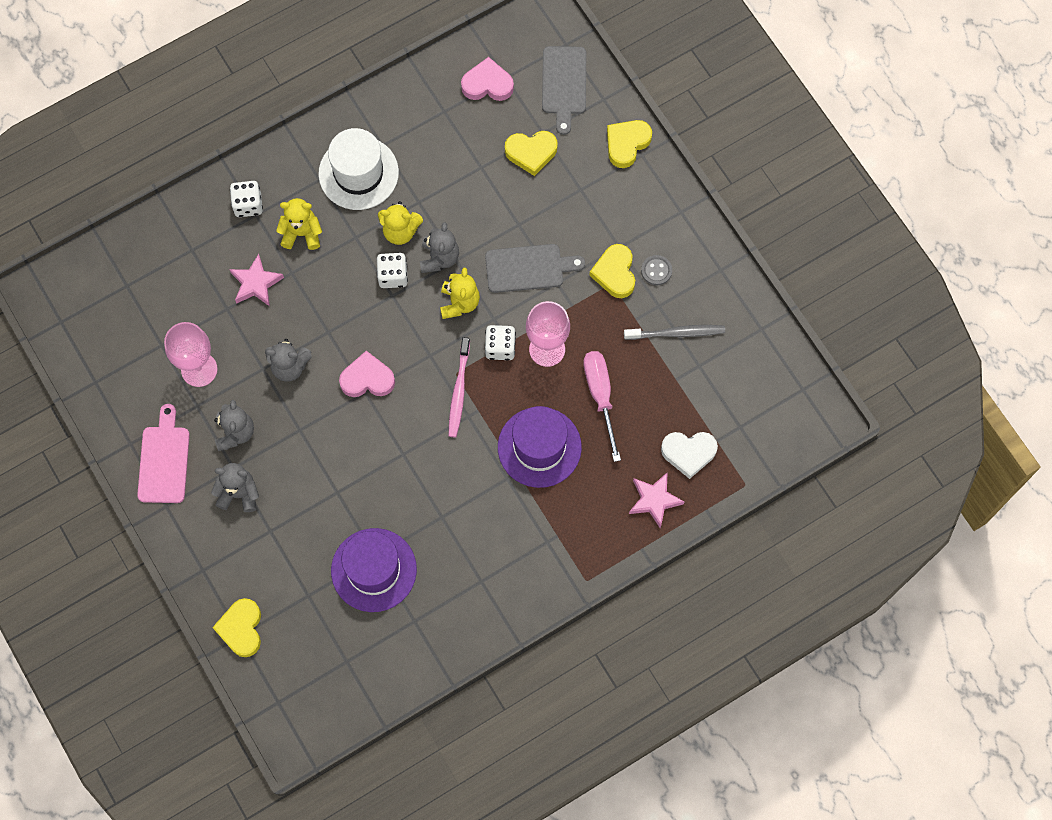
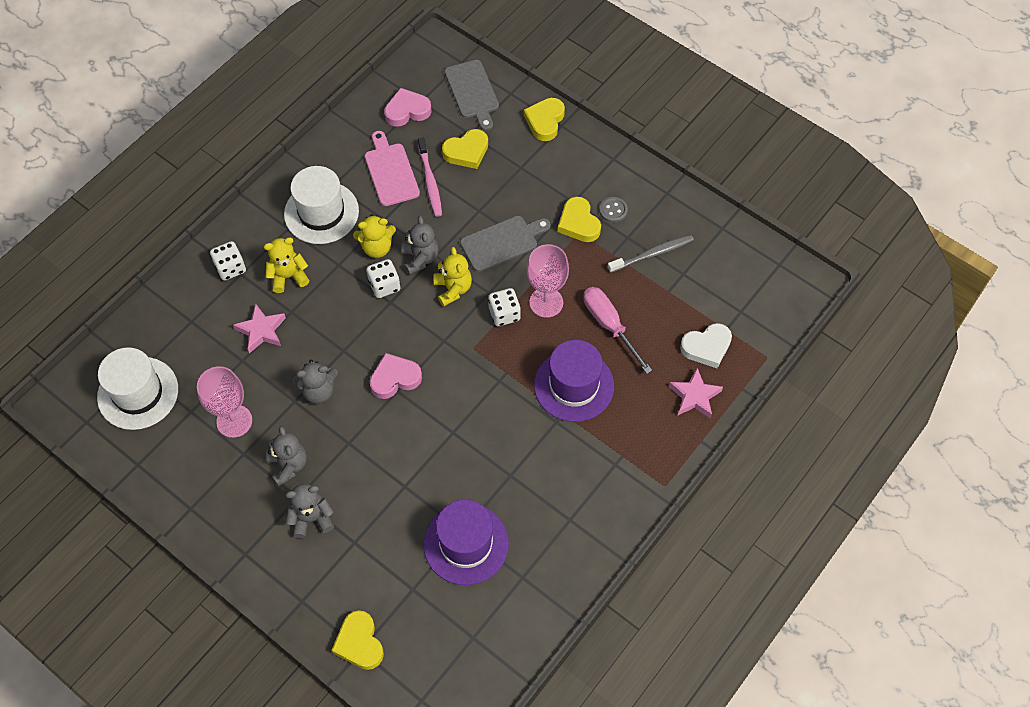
camera: 20 degrees left, 10 degrees down
pink cutting board [137,404,190,503] -> pink cutting board moved to [365,131,420,206]
pink toothbrush [449,337,470,437] -> pink toothbrush moved to [418,138,442,217]
none -> white hat [97,347,178,430]

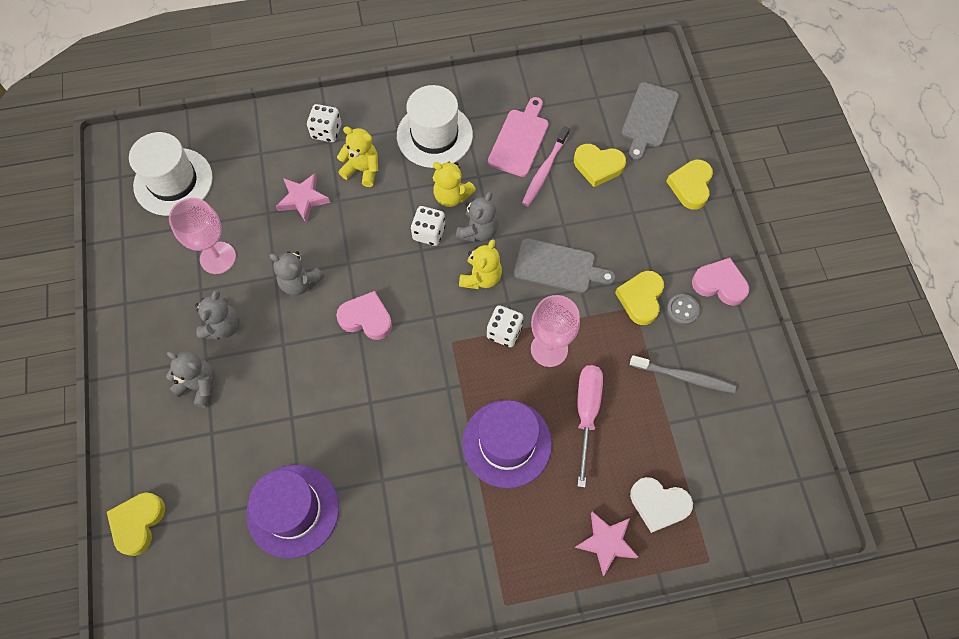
camera: 40 degrees right, 5 degrees up
pink heart [384,88,432,127] -> pink heart moved to [692,258,749,306]
yellow heart [524,98,565,141] -> yellow heart turned 45 degrees counterclockwise [666,160,713,210]

